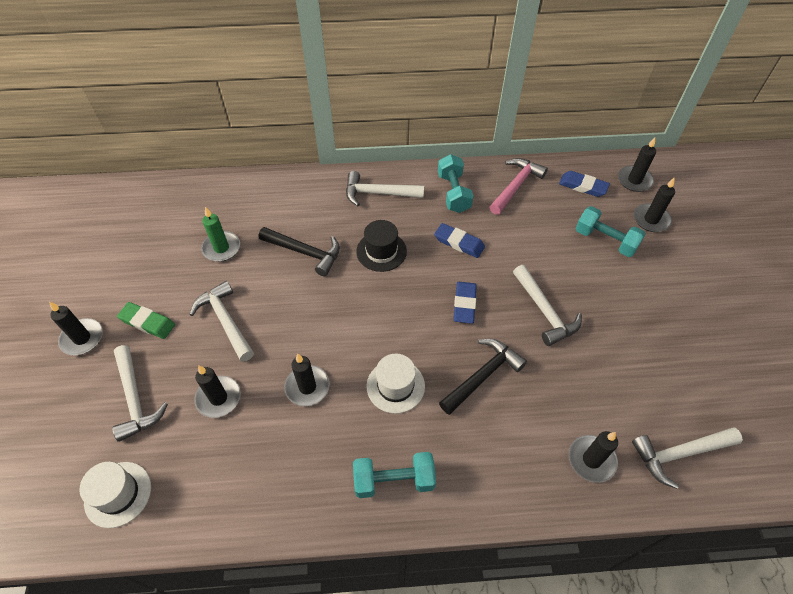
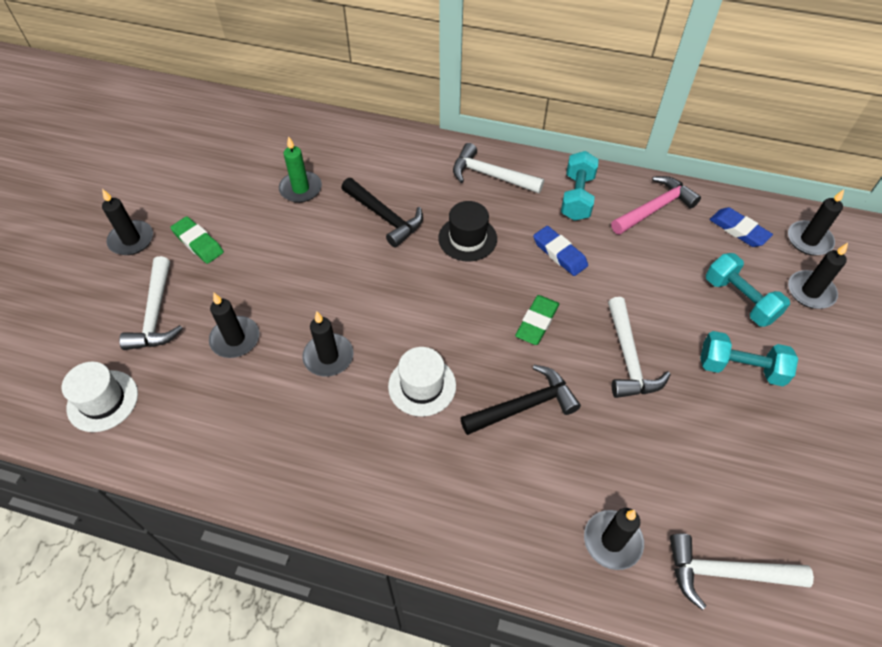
camera: 20 degrees right, 0 degrees up
white hammer [189,281,254,362] -> none
turquoise dumbbell [353,452,436,498] -> turquoise dumbbell moved to [700,331,798,386]
blue eraser [454,282,477,324] -> green eraser [515,295,559,345]

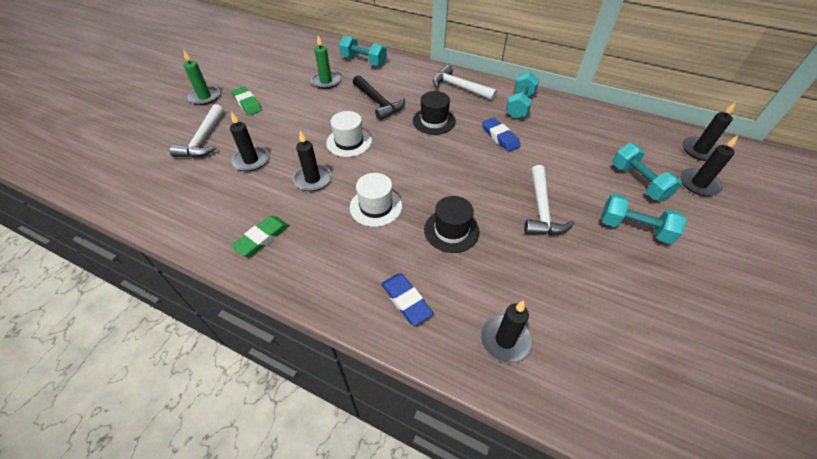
camera: 10 degrees right, 5 degrees down
white hat [62,362,138,432] -> white hat moved to [326,111,372,157]
black candle [102,189,153,255] -> green candle [183,49,220,105]
black hammer [460,365,581,435] -> black hat [424,196,479,253]
green eraser [515,295,559,345] -> green eraser moved to [231,216,289,256]
pink hammer [611,176,701,235] -> none
white hammer [670,533,814,610] -> none
blue eraser [709,207,773,247] -> blue eraser moved to [381,273,433,325]
none -> turquoise dumbbell [339,35,387,66]

